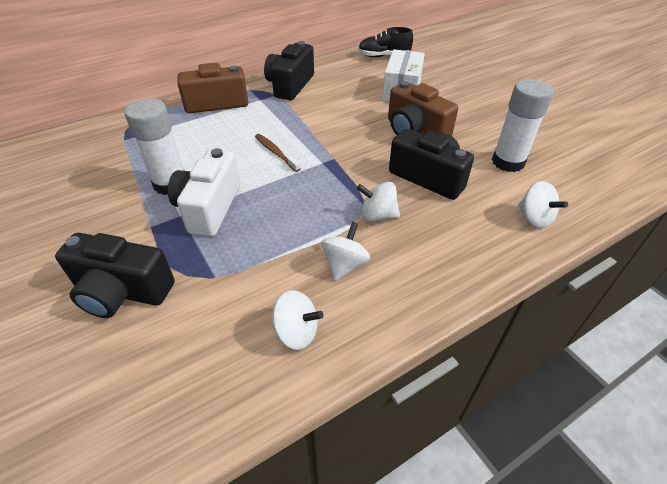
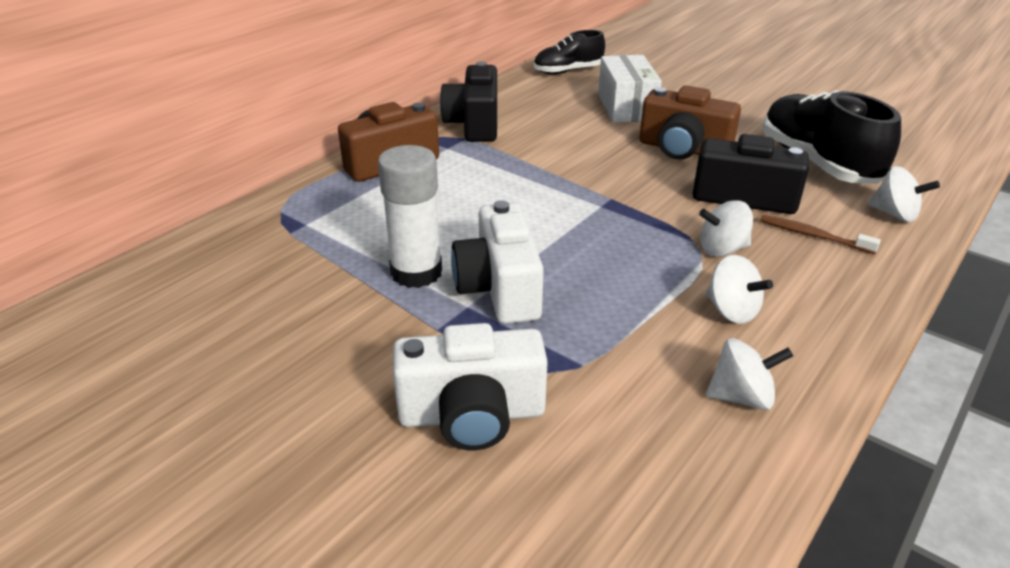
camera: 20 degrees left, 10 degrees down
black camera [55,233,175,318] -> white camera [393,323,548,450]
brown toothbrush [255,134,301,172] -> brown toothbrush moved to [760,215,881,254]
white spinning top [321,222,370,281] -> white spinning top turned 135 degrees clockwise [706,255,773,324]
white glue stick [492,79,554,172] -> black shoe [763,90,901,184]

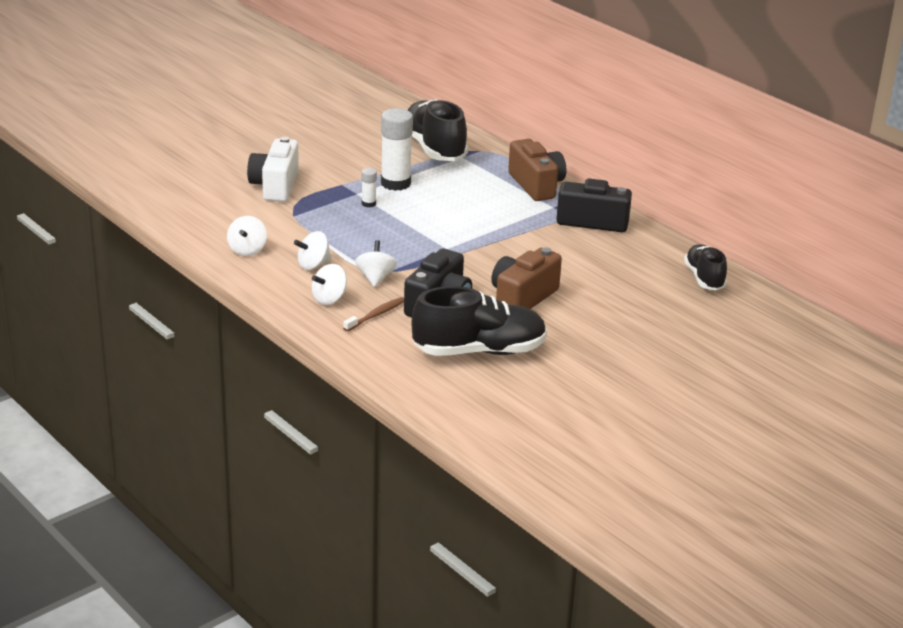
camera: 100 degrees right, 5 degrees down
white camera [451,200,544,324] -> white glue stick [361,168,377,208]
white box [598,55,662,123] -> none
white spinning top [868,166,940,222] -> white spinning top moved to [312,264,347,305]
none -> black shoe [408,99,468,161]

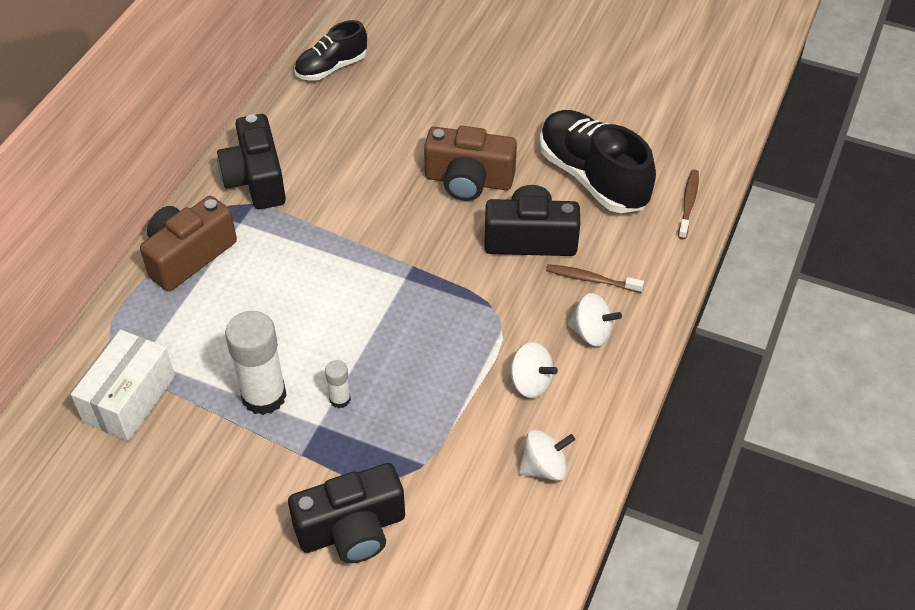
camera: 115 degrees left, 20 degrees up
white camera [247,137,299,202] -> black camera [288,463,405,563]
white spinning top [355,240,397,287] -> none
black shoe [408,99,468,161] -> white box [71,330,175,441]
none -> brown toothbrush [678,170,699,239]

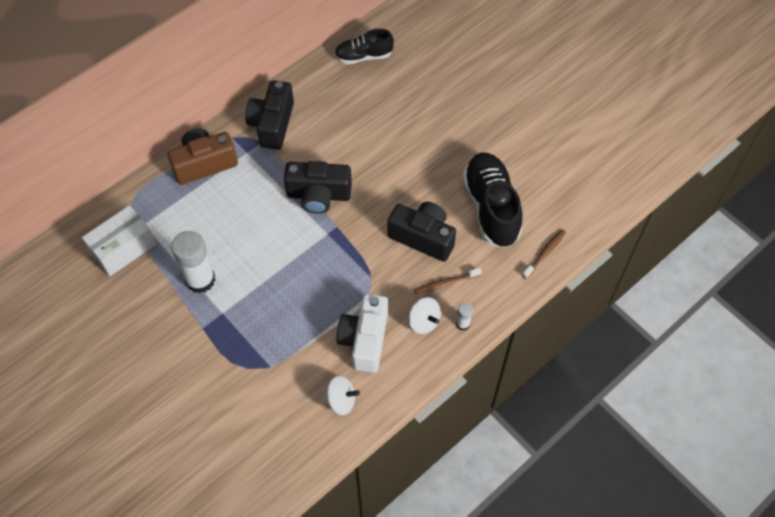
camera: 25 degrees right, 10 degrees up
black camera [288,463,405,563] -> black camera moved to [284,161,352,214]
white glue stick [325,360,351,408] -> white glue stick moved to [456,302,473,331]
brown camera [424,126,517,201] -> none
white spinning top [508,342,558,398] -> white camera [337,294,388,373]
brown toothbrush [546,264,644,293] -> brown toothbrush turned 60 degrees counterclockwise [414,267,482,294]

